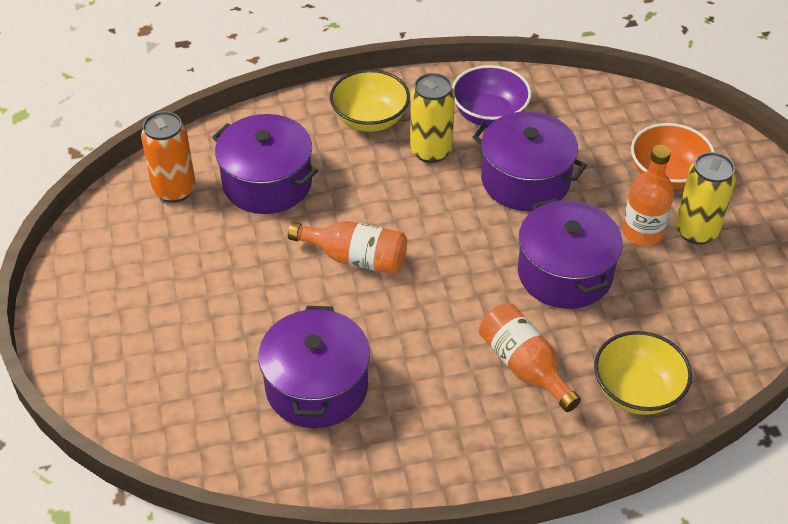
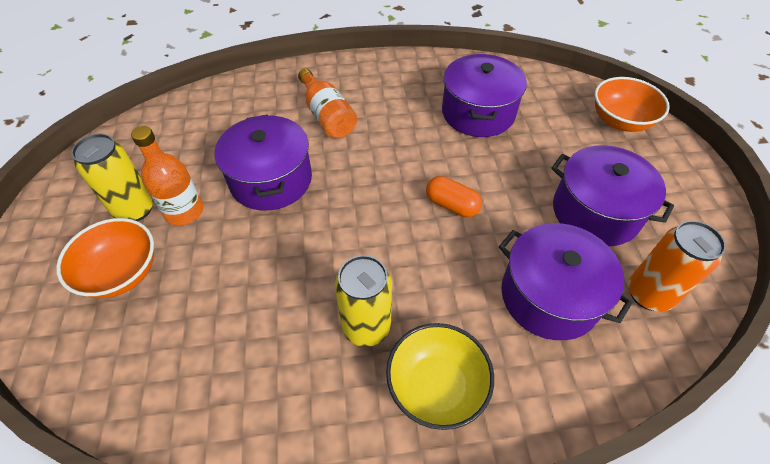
camera: 175 degrees left, 5 degrees up
orange bottle [288,221,407,275] -> orange capsule [426,176,482,217]
purple bowl [452,65,531,126] -> none
purple pot [473,111,587,211] -> purple pot moved to [551,145,674,246]
yellow bowl [594,331,692,415] -> none
none -> orange bowl [595,77,670,132]

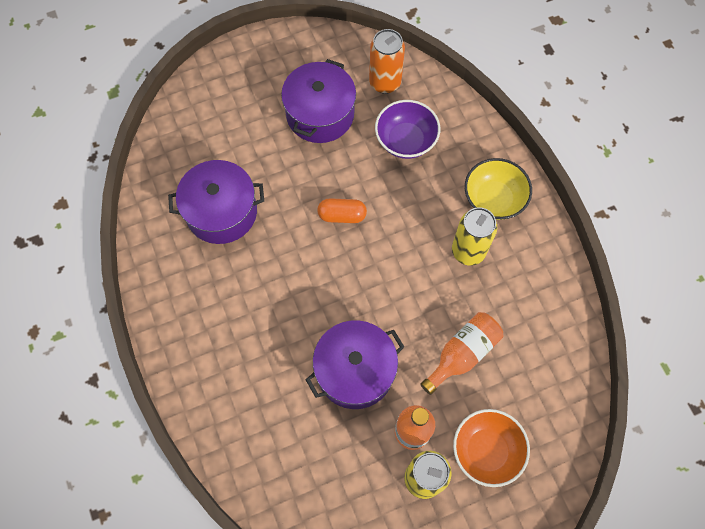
camera: 105 degrees left, 15 degrees up
orange bottle [298,68,357,138] -> orange bottle moved to [420,312,503,395]
orange capsule [426,176,482,217] -> orange capsule turned 75 degrees clockwise [317,198,367,223]
purple pot [499,223,633,340] -> purple bowl [375,100,440,159]
orange bowl [595,77,670,132] -> none

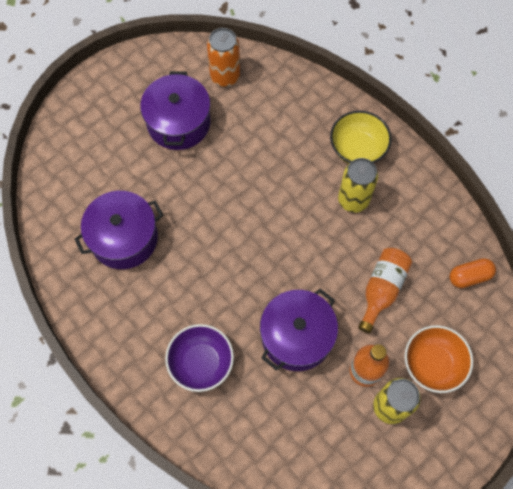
camera: 20 degrees left, 0 degrees up
orange capsule [317,198,367,223] -> orange capsule moved to [450,258,496,288]
purple bowl [375,100,440,159] -> purple bowl moved to [165,324,234,392]

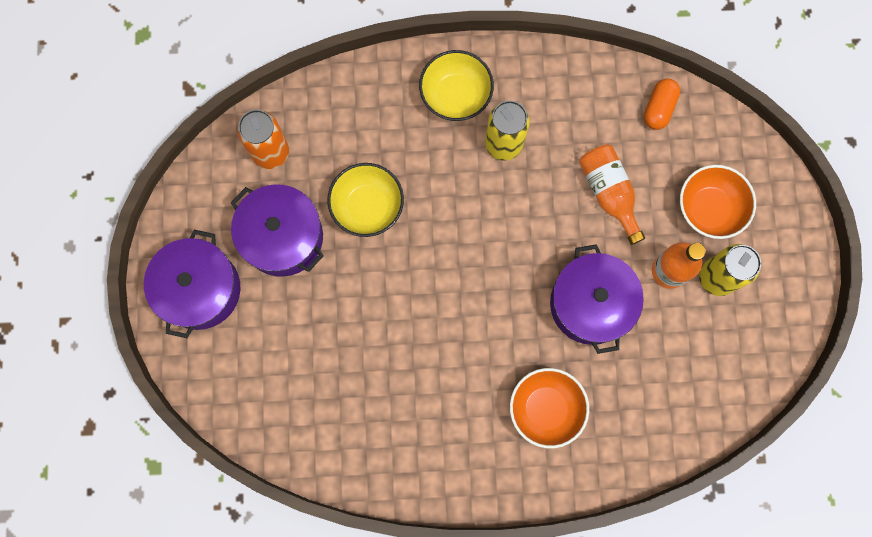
camera: 50 degrees left, 10 degrees up
purple pot [74,191,163,269] -> purple pot moved to [144,230,240,338]
purple bowl [165,324,234,392] -> orange bowl [510,368,589,448]
none -> yellow bowl [327,163,404,237]

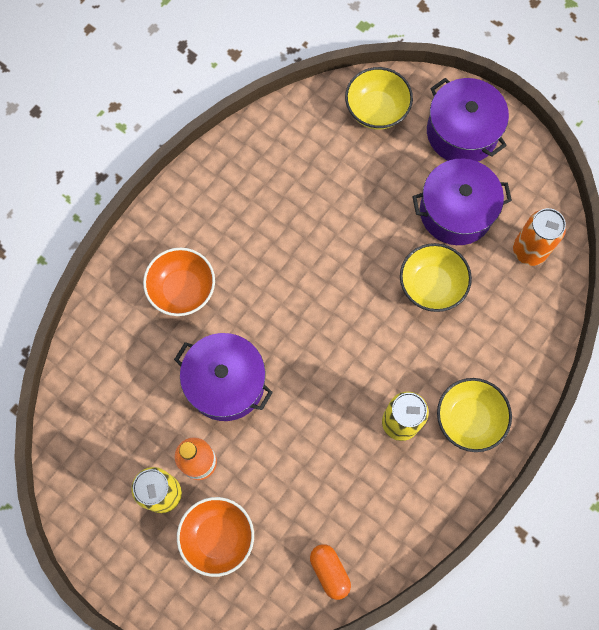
camera: 130 degrees right, 5 degrees down
orange bottle [579,144,645,245] -> none
none -> yellow bowl [345,67,413,130]

